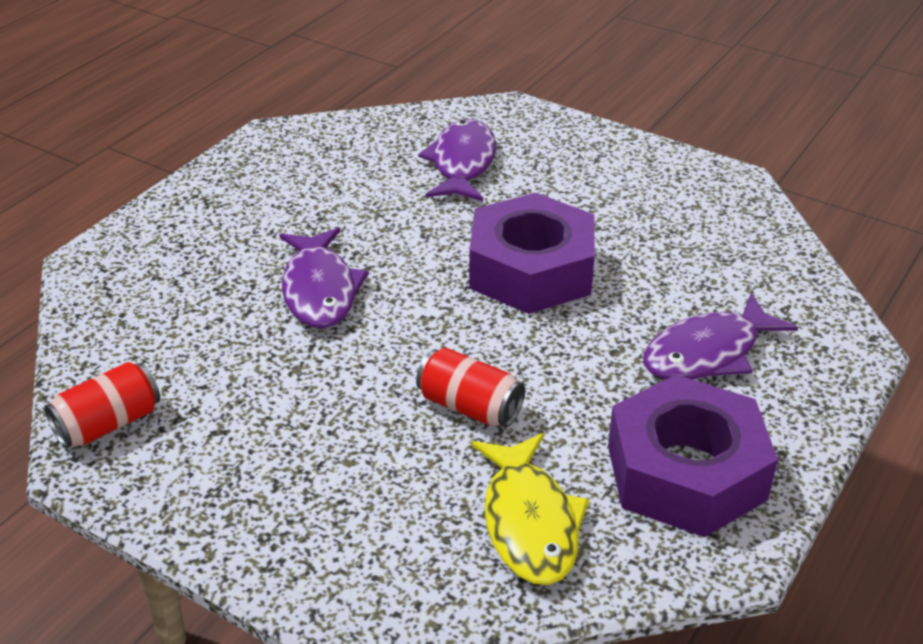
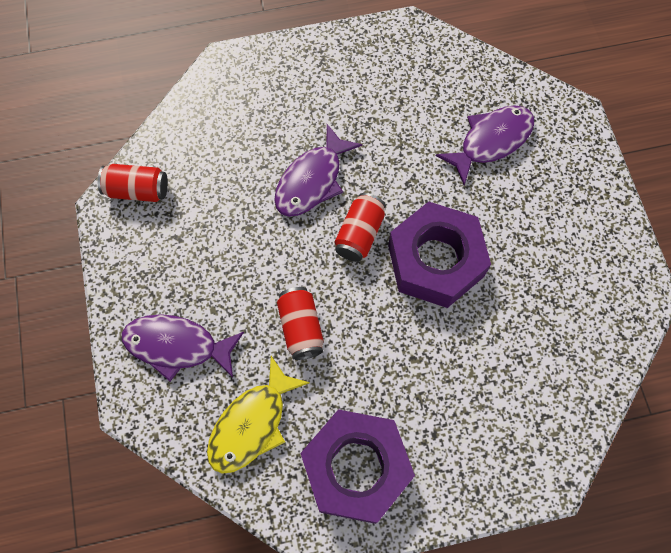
camera: 45 degrees right, 30 degrees up
purple fish [643,293,798,380] -> purple fish moved to [122,314,244,381]
none -> red can [335,193,386,262]

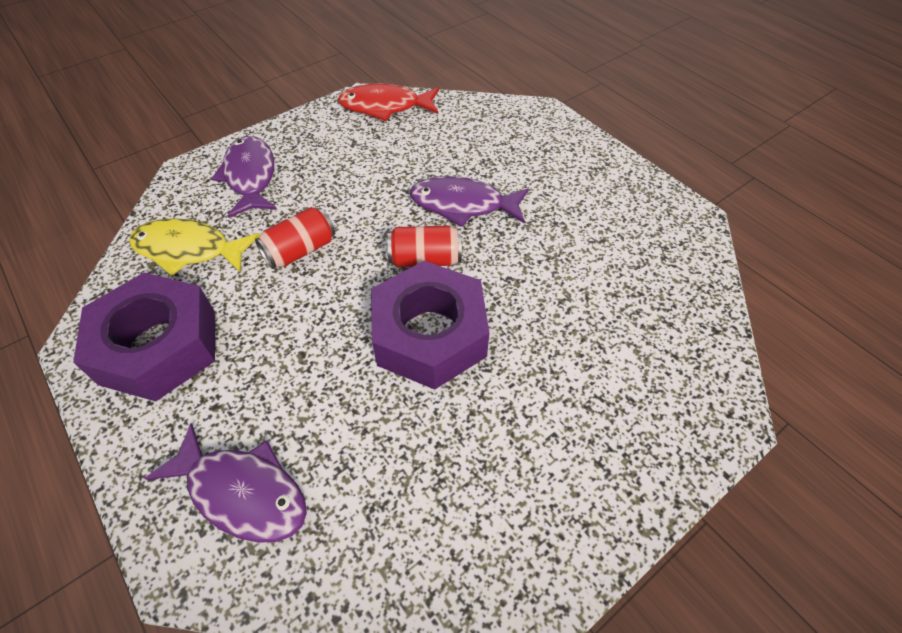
camera: 65 degrees right, 15 degrees down
red can [98,164,168,202] -> red fish [338,83,439,121]
purple fish [436,105,534,185] -> purple fish moved to [144,423,307,543]

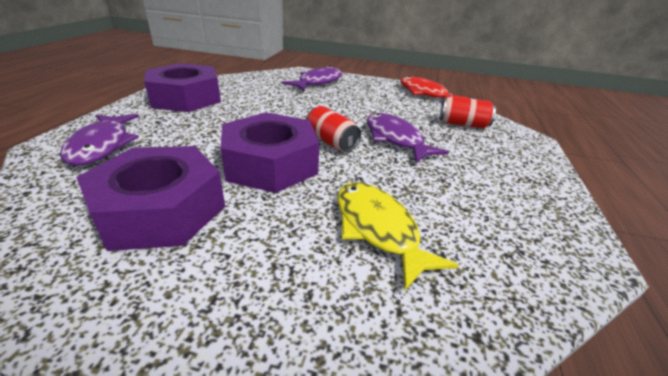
camera: 50 degrees right, 20 degrees down
yellow fish [129,218,260,276] -> yellow fish moved to [337,182,458,291]
red can [255,207,335,269] -> red can moved to [439,96,496,129]
none -> purple nut [76,146,225,251]

